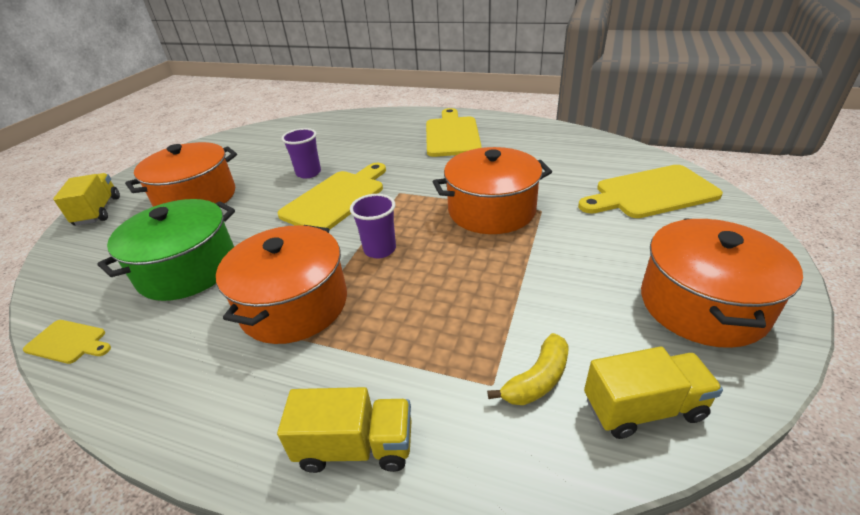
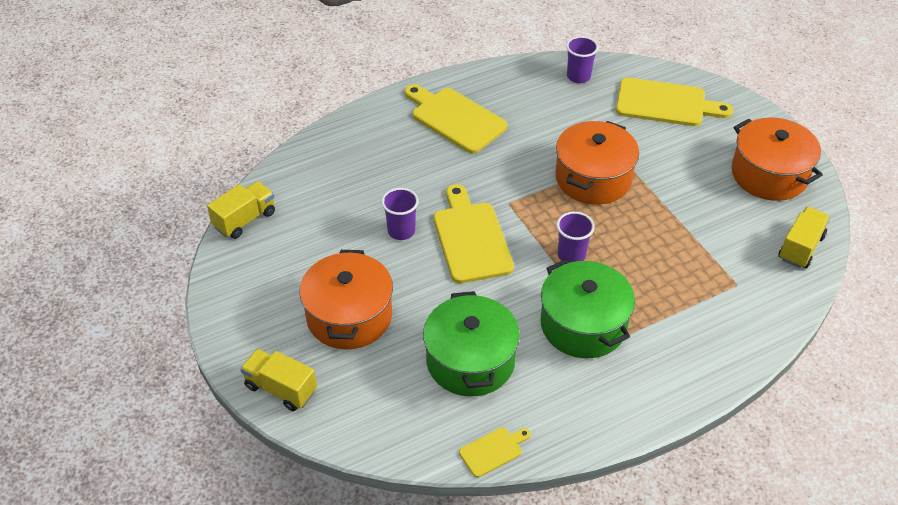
camera: 50 degrees left, 10 degrees up
orange pot [216,225,347,344] -> green pot [541,259,635,358]
yellow truck [277,387,412,473] -> yellow truck moved to [207,181,275,239]
yellow banana [487,333,569,405] -> none
yellow cutting board [578,165,723,218] -> yellow cutting board turned 105 degrees counterclockwise [616,78,733,126]
none -> purple cup [566,36,599,83]

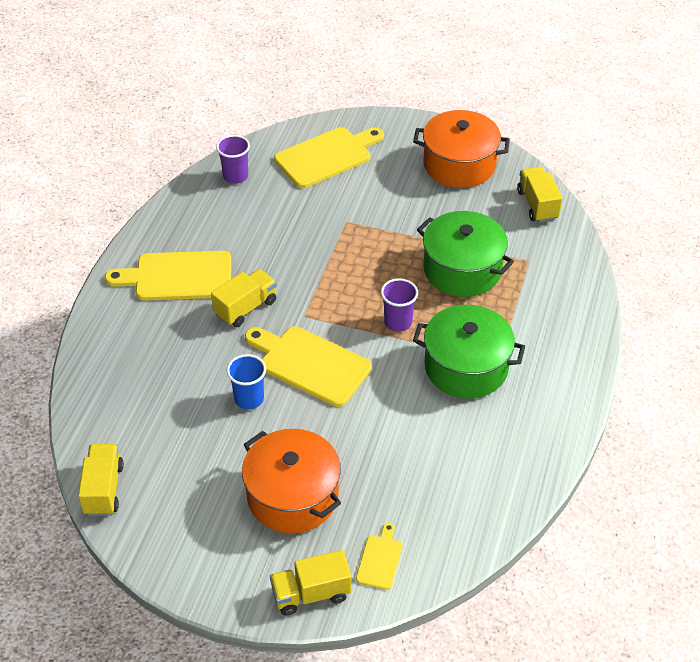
camera: 45 degrees left, 0 degrees up
purple cup [382,188,419,240] -> blue cup [227,354,266,409]
green pot [423,291,520,397] -> green pot moved to [417,211,514,297]
yellow cutting board [459,427,531,477] -> yellow cutting board moved to [356,523,402,590]
orange pot [555,121,639,205] -> none
none -> yellow truck [211,269,277,327]

